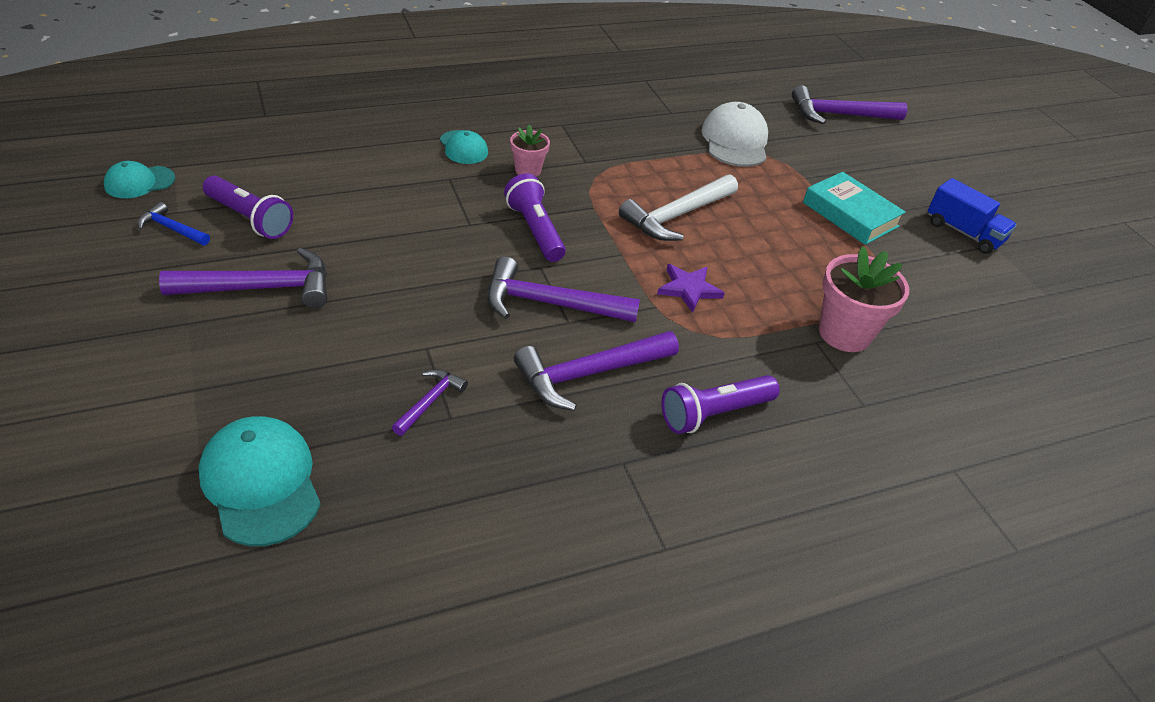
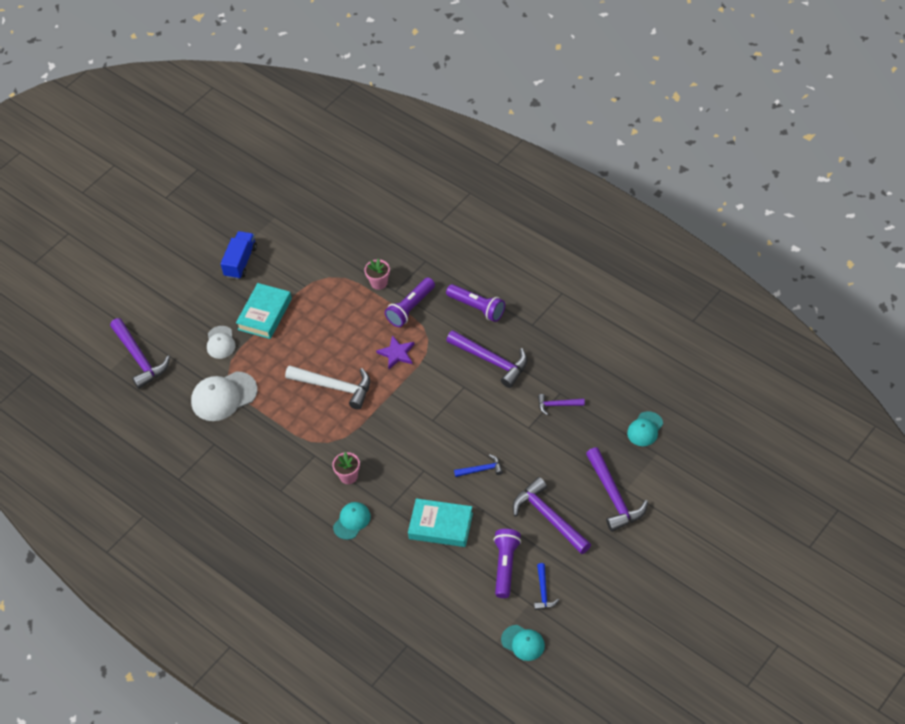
camera: 110 degrees left, 10 degrees up
turquoise cap [198,416,321,546] -> turquoise cap [627,411,663,446], size x0.60
purple hammer [487,256,640,322] -> purple hammer moved to [586,447,648,532]
purple flashlight [504,173,566,262] -> purple flashlight moved to [385,277,435,327]
pink flower pot [819,246,909,352] -> pink flower pot [364,258,390,290], size x0.57
none -> white cap [207,326,236,359]
none -> turquoise book [408,498,473,547]
none -> blue hammer [454,454,503,477]

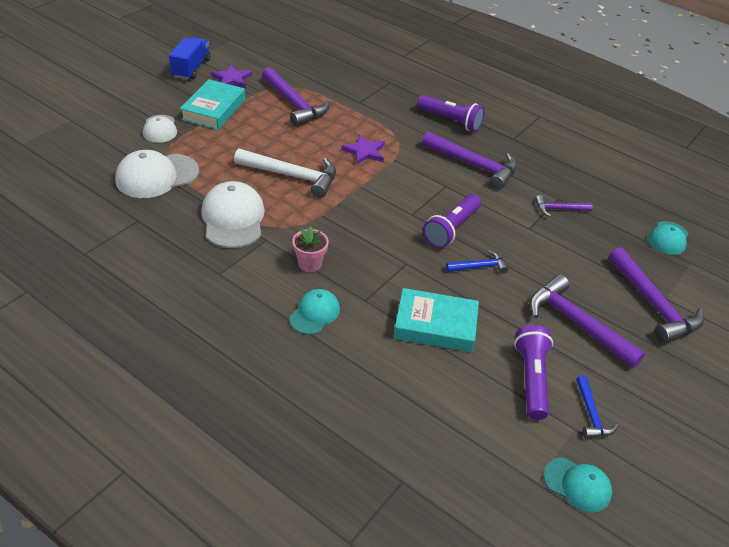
camera: 10 degrees left, 10 degrees down
purple hammer [110,318,170,389] -> purple hammer moved to [262,67,330,127]
pink flower pot [364,258,390,290] -> none
purple flashlight [385,277,435,327] -> purple flashlight moved to [423,194,481,248]
none -> white cap [201,181,265,248]
none -> purple star [211,65,252,88]

